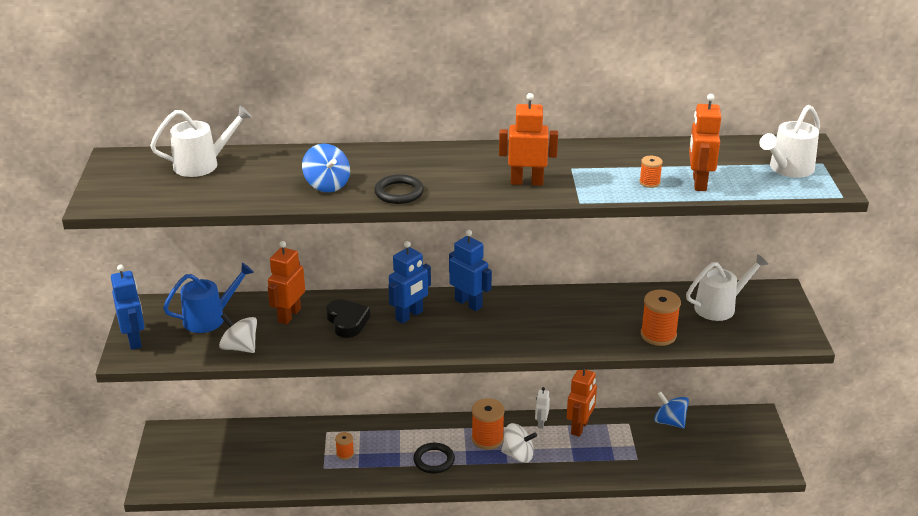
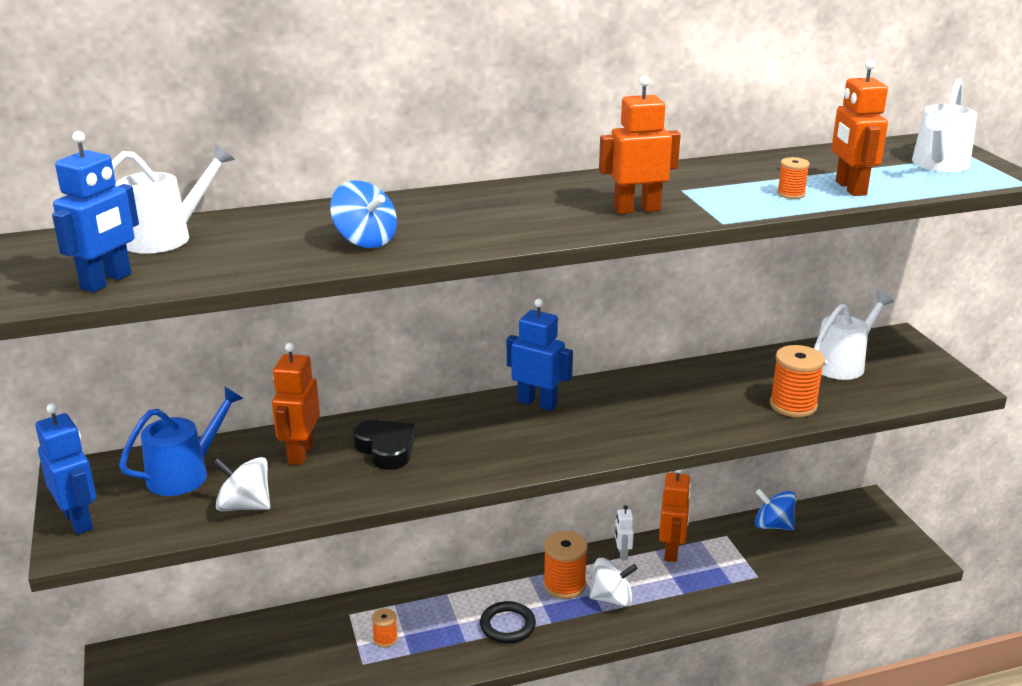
camera: 15 degrees left, 5 degrees down
black ring [374,174,424,204] -> none
blue robot [388,241,431,324] -> blue robot moved to [52,131,139,293]

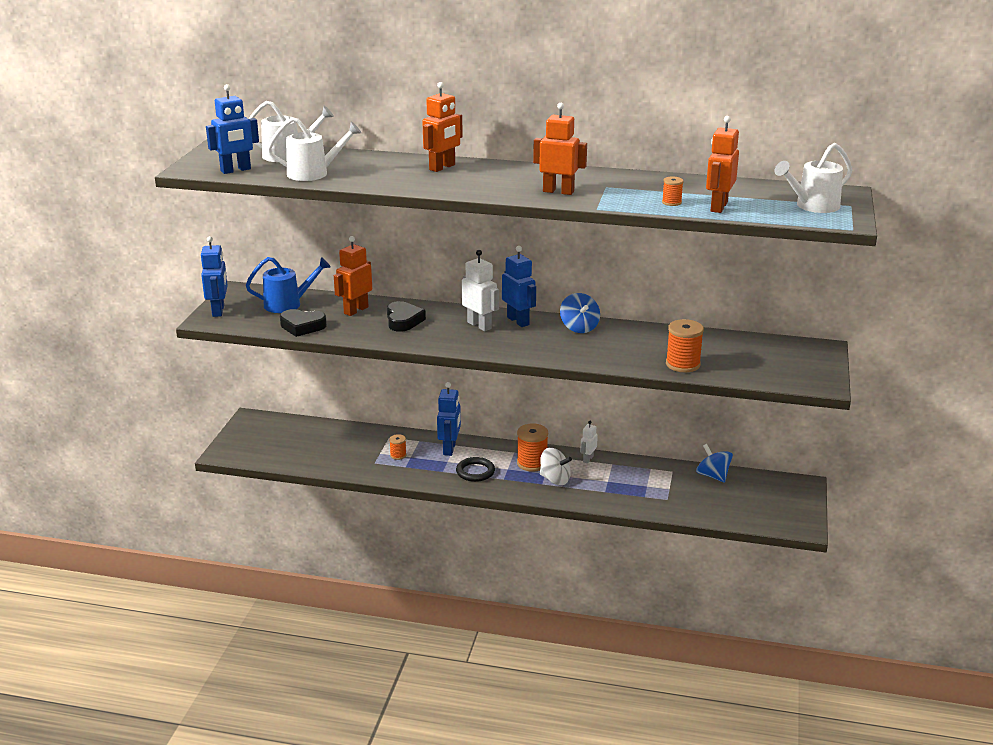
camera: 30 degrees right, 0 degrees up
white spinning top [213,457,270,511] -> black heart [280,309,327,337]
blue spinning top [330,180,397,248] -> blue spinning top moved to [560,293,600,333]
orange robot [659,469,691,562] -> orange robot moved to [422,82,463,172]
white watering can [814,291,894,380] -> white watering can moved to [267,117,362,181]
none -> blue robot [437,382,461,456]
none -> white robot [462,250,499,331]

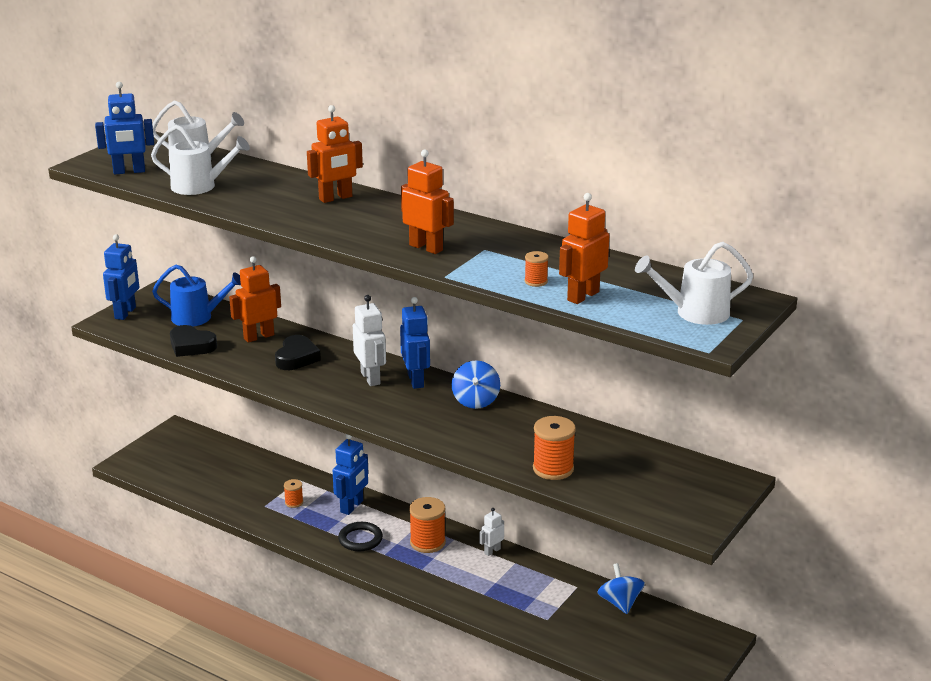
camera: 20 degrees right, 0 degrees up
white spinning top [540,448,572,485] -> none

